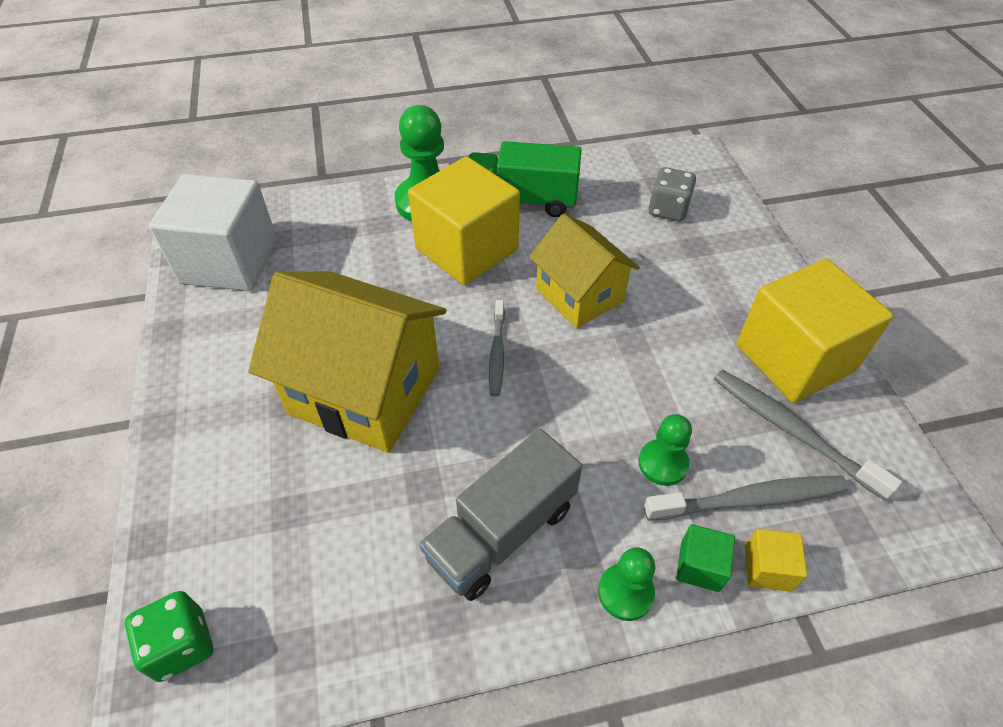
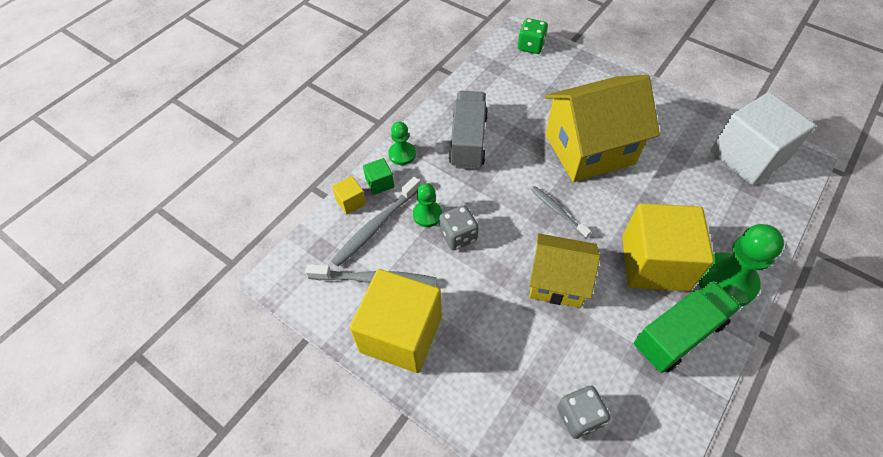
camera: 140 degrees right, 5 degrees up
none -> grey dice [439,205,479,251]

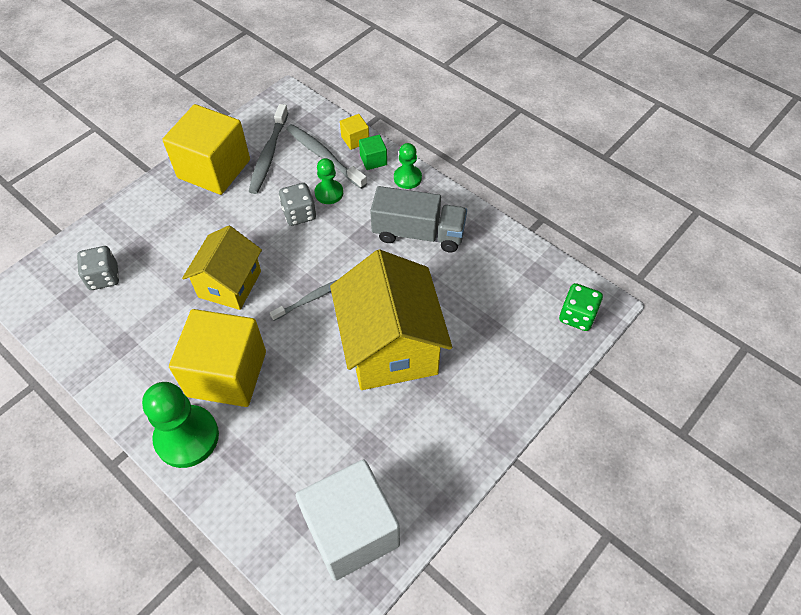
camera: 95 degrees right, 0 degrees up
green truck [634,281,741,373] -> none

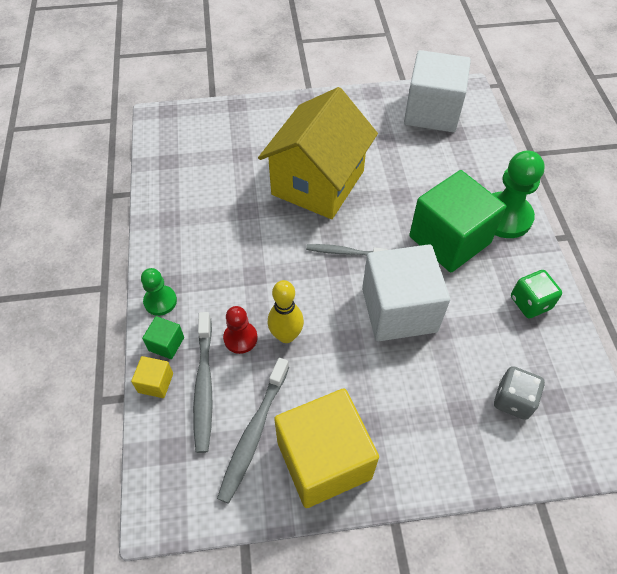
camera: 140 degrees left, 0 degrees up
yellow cube [169,309,266,407] -> green cube [409,170,506,272]
yellow house [182,225,262,310] -> white cube [362,244,450,341]
grey toothbrush [249,104,288,194] -> grey toothbrush turned 150 degrees clockwise [217,358,289,504]
grey dice [279,183,316,226] -> yellow bowling pin [268,280,304,343]
green pawn [315,158,343,204] -> red pawn [223,306,258,354]
grey truck [370,186,467,252] -> none
green dice [559,283,603,331] -> green dice moved to [511,270,562,318]

